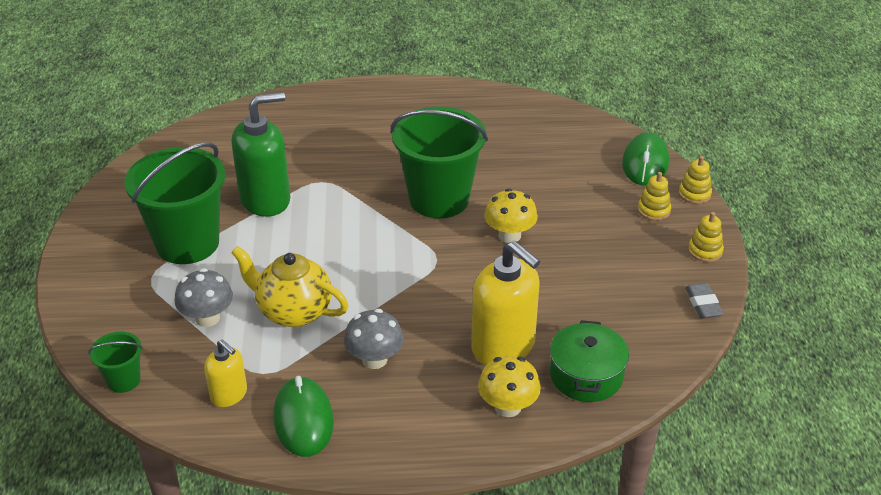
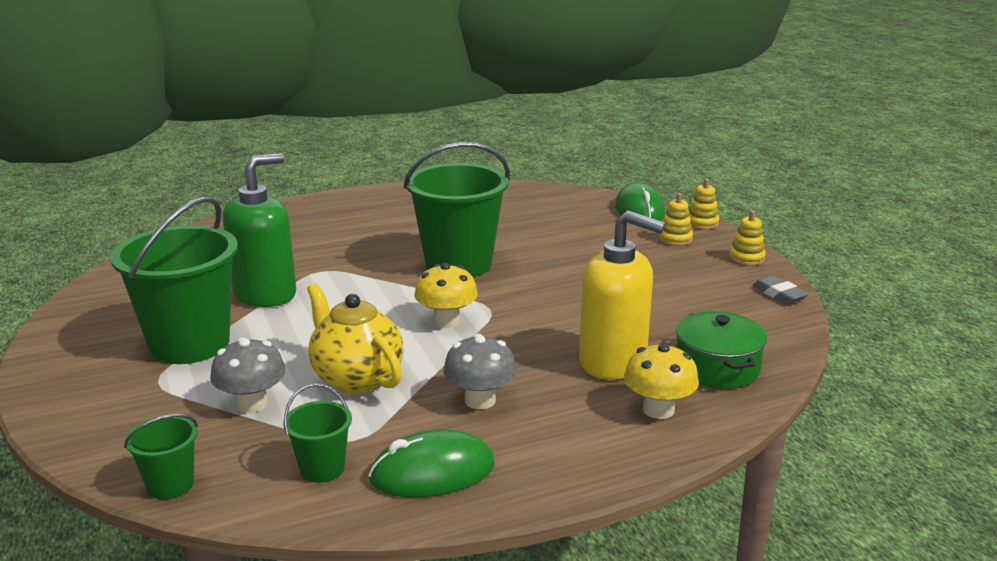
camera: 20 degrees left, 15 degrees down
yellow soap dispenser [204,340,247,407] -> green bucket [283,384,352,483]
yellow teapot [231,246,348,327] -> yellow teapot turned 45 degrees clockwise [307,283,403,394]
green mouse [274,376,334,457] -> green mouse turned 75 degrees counterclockwise [368,429,495,498]
yellow mushroom [484,189,538,243] -> yellow mushroom moved to [414,263,478,328]

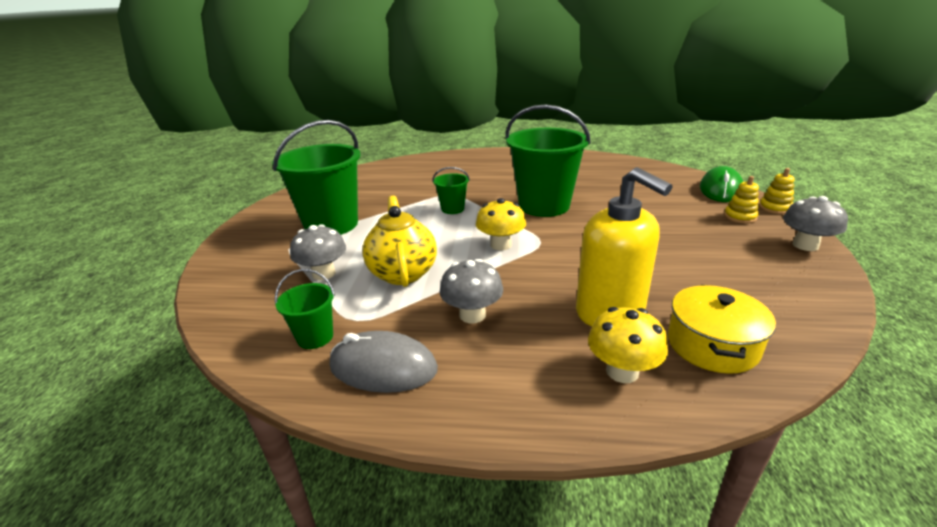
camera: 30 degrees right, 5 degrees up
green bucket [124,414,198,499] -> green bucket moved to [432,167,470,214]
green soap dispenser [223,153,296,307] -> none
green mouse [368,429,495,498] -> grey mouse [330,331,438,393]
green pot [676,311,767,389] -> yellow pot [668,285,776,374]
yellow stacking toy [729,210,766,266] -> grey mushroom [783,196,848,251]
grey eraser [752,275,809,304] -> none

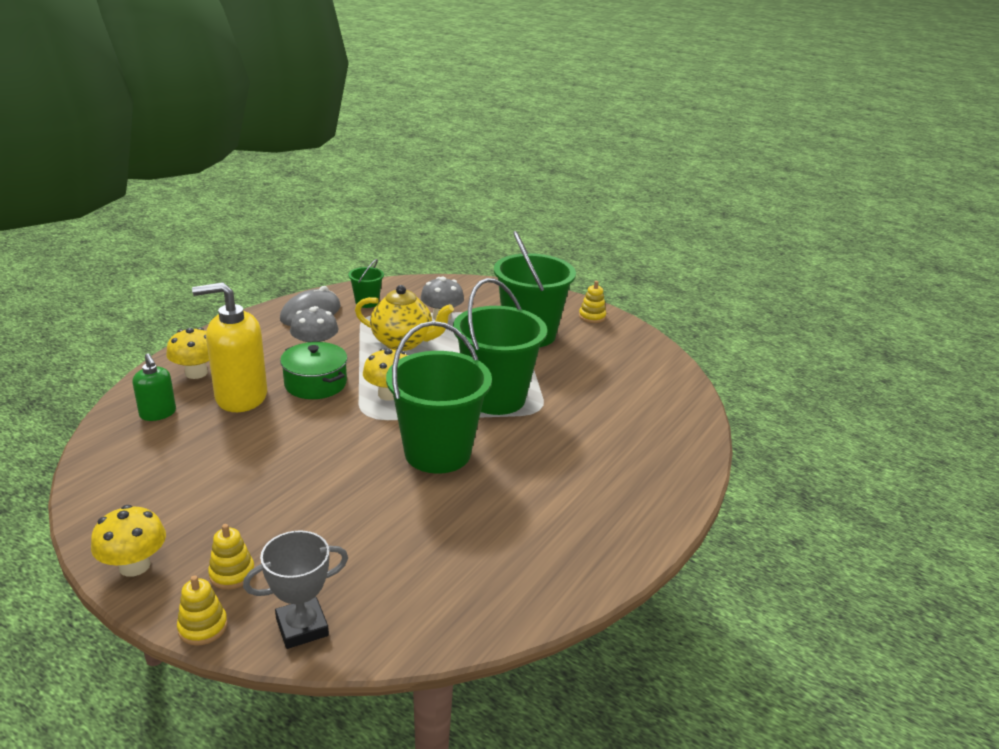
camera: 115 degrees right, 0 degrees up
green bucket [432,167,470,214] -> green bucket [453,278,547,415], size x2.17
yellow pot [668,285,776,374] -> green soap dispenser [132,353,176,421]
green mouse [700,166,743,202] -> grey trophy [243,530,348,649]
grey mushroom [783,196,848,251] -> yellow mushroom [91,505,166,577]
none -> green pot [280,342,348,399]
none -> yellow stacking toy [579,281,606,323]

